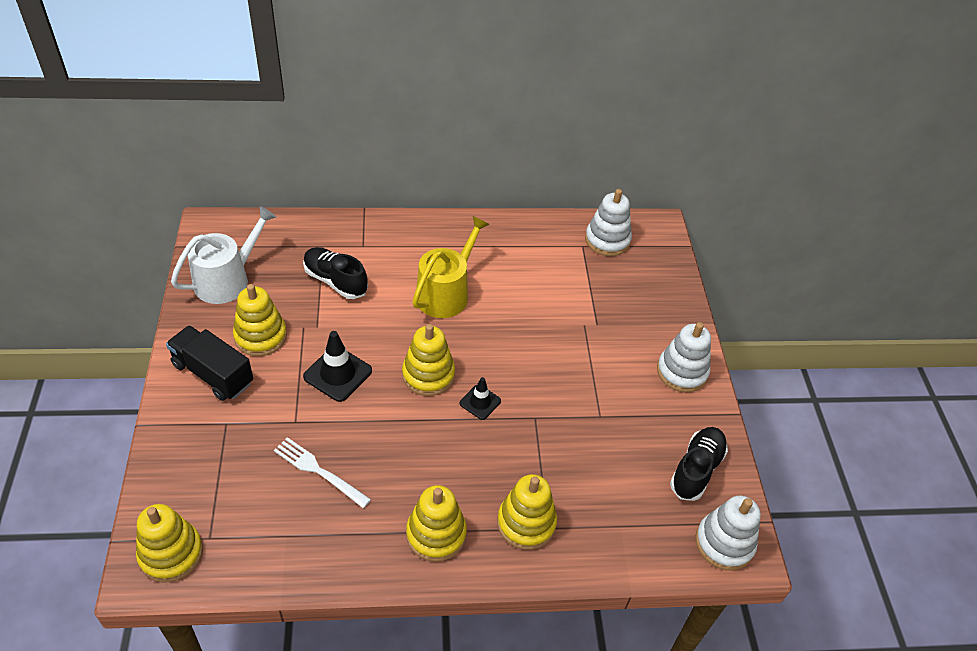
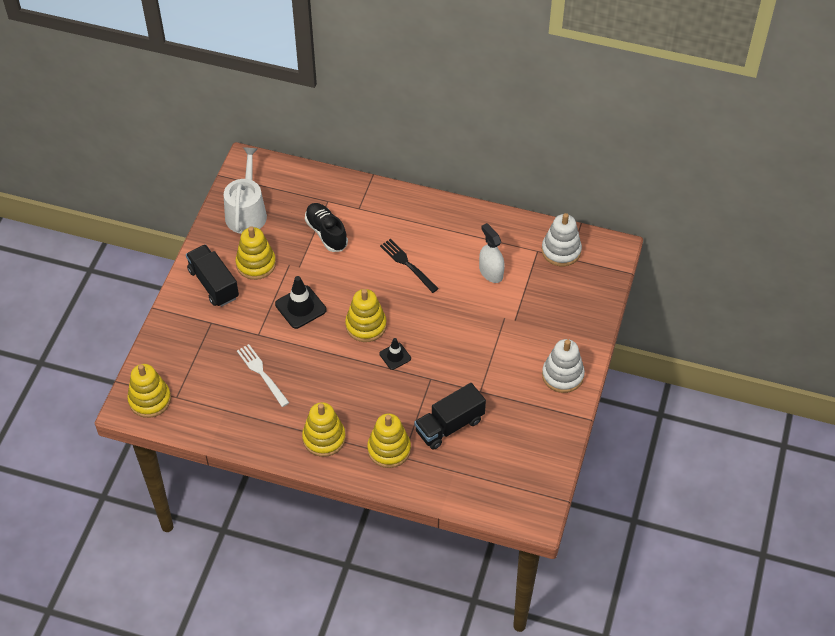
camera: 25 degrees right, 5 degrees up
white watering can [171,206,276,304] -> white watering can turned 60 degrees counterclockwise [224,147,267,234]
yellow watering can [412,216,490,318] -> black fork [380,239,439,293]
black shoe [670,427,728,501] -> none
white stacking toy [695,496,761,570] -> none
none -> black truck [414,383,486,450]
none -> white spray bottle [479,223,505,283]

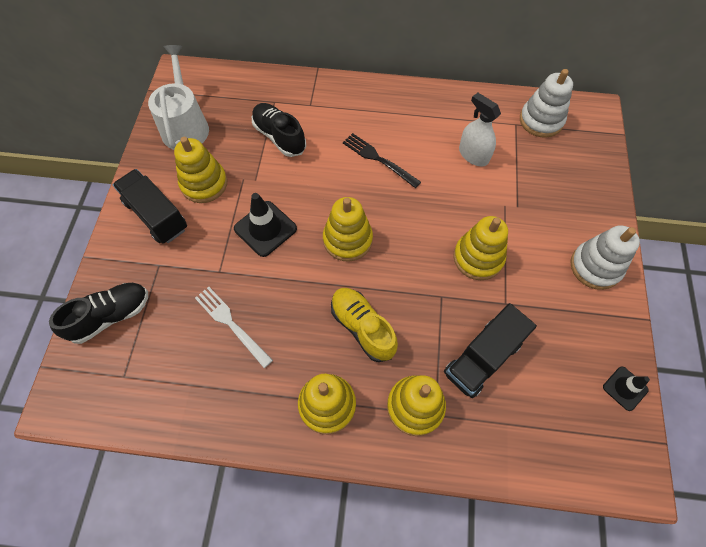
camera: 10 degrees left, 10 degrees up
yellow stacking toy [127,364,171,418] -> yellow stacking toy moved to [453,216,508,280]
black traffic cone [379,338,411,370] -> black traffic cone moved to [603,366,650,411]
none -> black shoe [49,283,148,344]
none -> yellow shoe [331,288,398,362]

